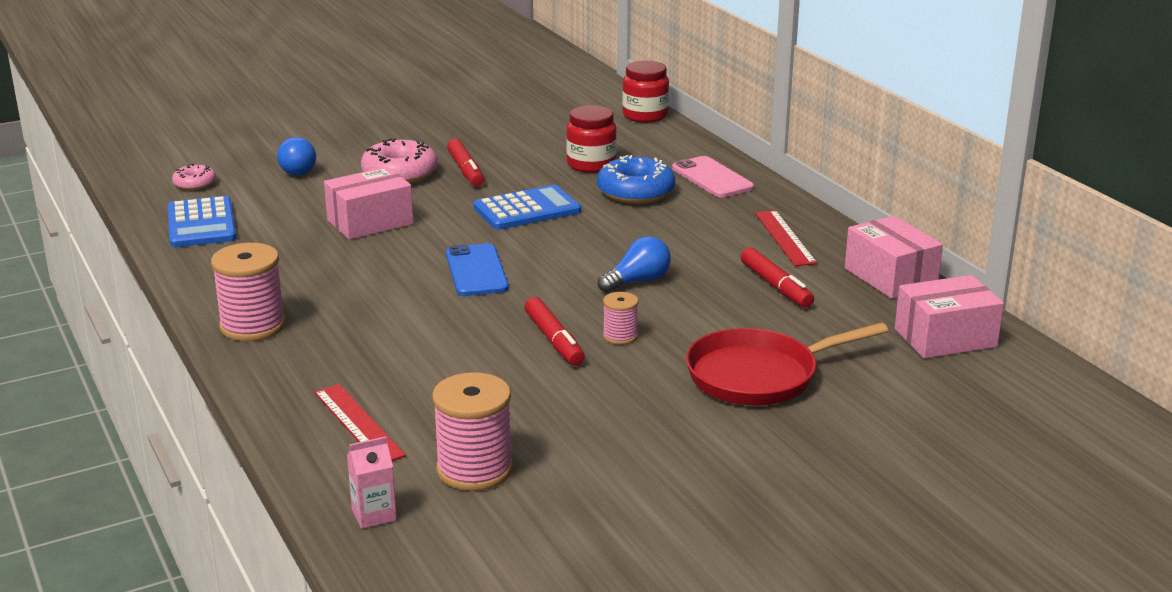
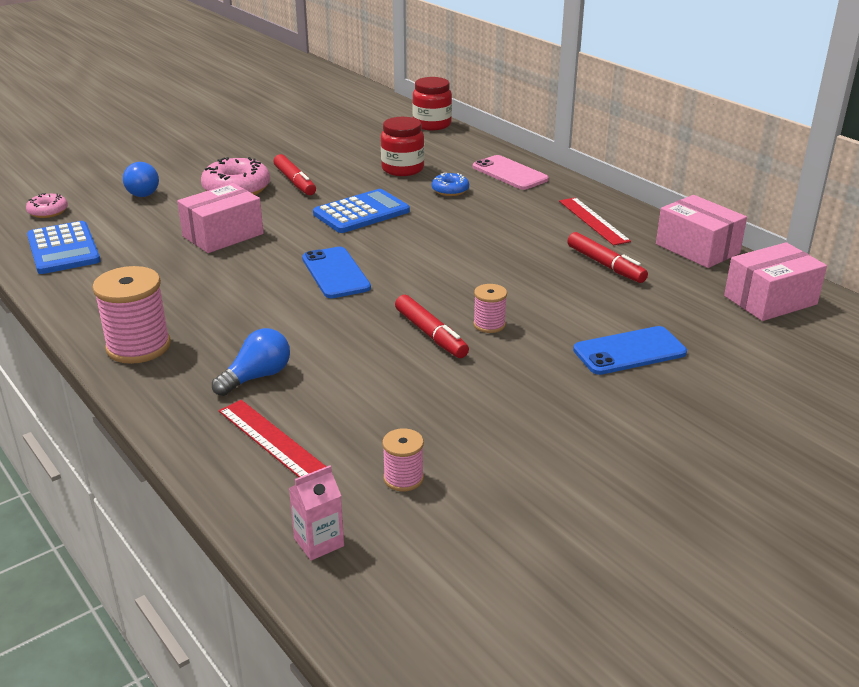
camera: 10 degrees left, 5 degrees up
pink spool [432,372,513,491] -> pink spool [382,428,424,491], size x0.53
blue donut [597,155,675,204] -> blue donut [432,173,469,196], size x0.55
blue light bulb [598,236,671,293] -> blue light bulb moved to [212,328,290,396]
red pan [686,322,888,406] -> blue phone [573,326,687,375]

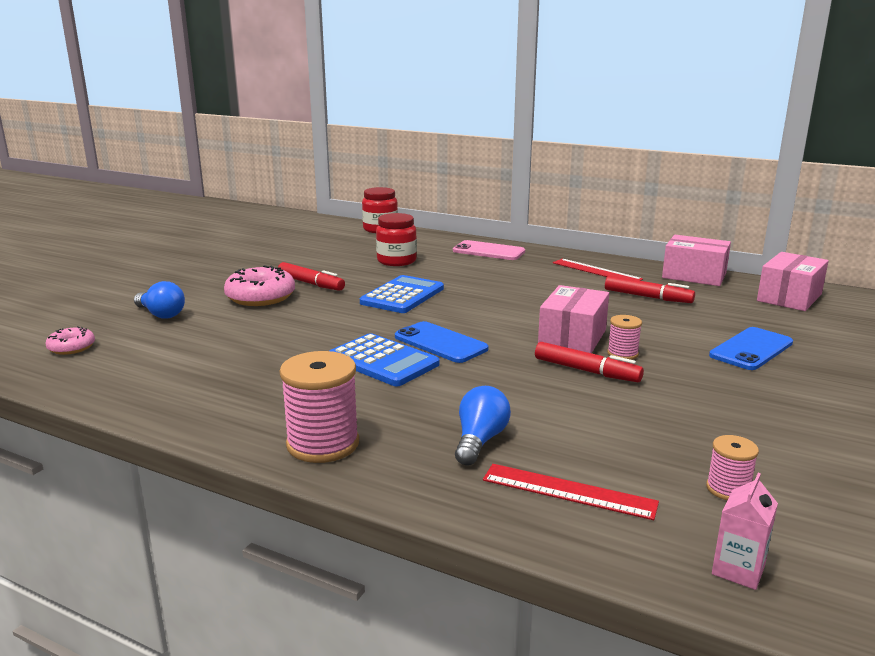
camera: 25 degrees left, 10 degrees down
blue calculator [27,221,101,274] -> blue calculator moved to [329,333,439,386]
pink box [177,183,264,253] -> pink box moved to [538,285,609,353]
blue donut [432,173,469,196] -> none

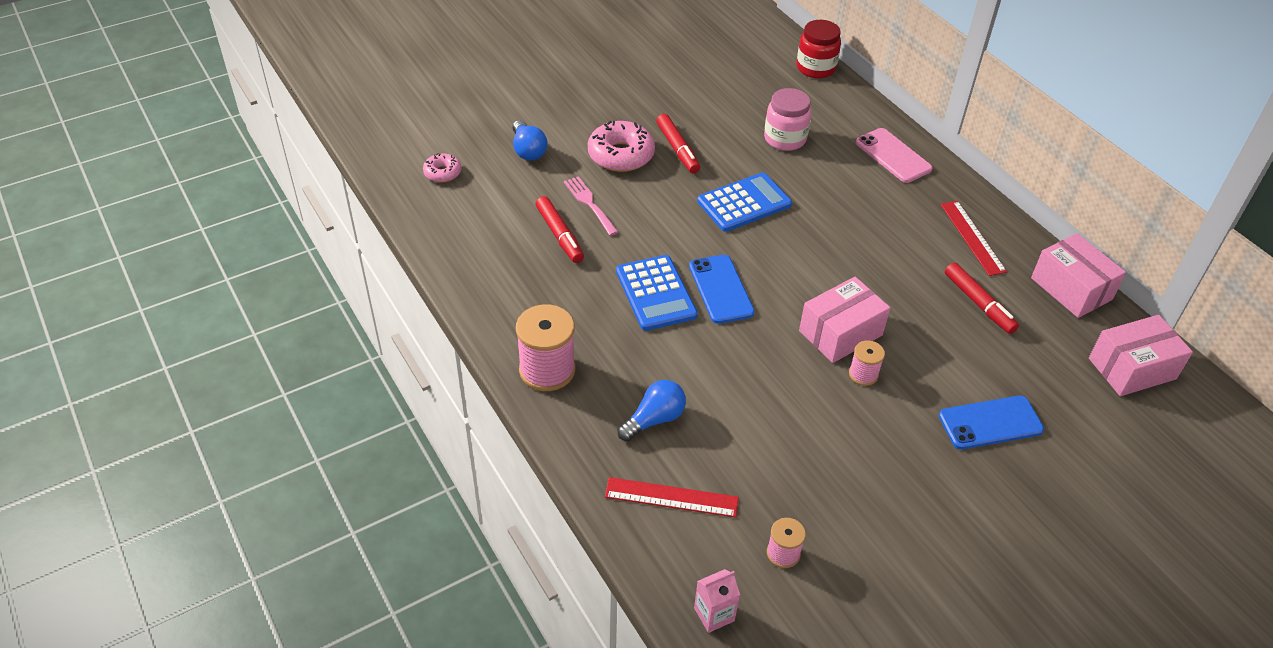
camera: 30 degrees right, 25 degrees up
red jar [376,213,417,266] -> pink jar [764,88,811,151]
red ruler [483,464,659,520] -> red ruler turned 45 degrees counterclockwise [605,477,739,518]
red marker [535,342,644,382] -> red marker moved to [536,196,584,263]
none -> pink fork [564,176,618,236]

